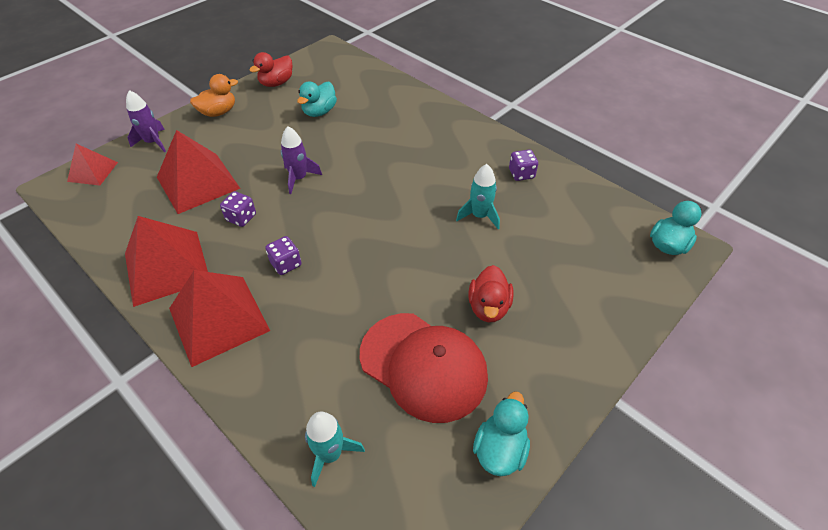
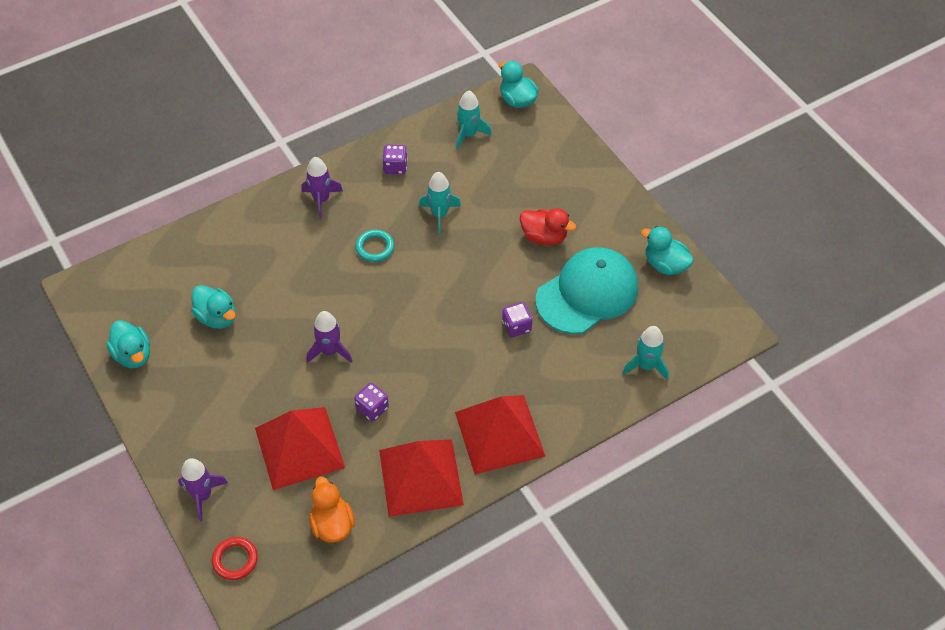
camera: 75 degrees left, 5 degrees up
red pyramid [67,144,118,186] -> red ring [212,537,258,580]
orange duck [190,74,238,117] -> orange duck moved to [309,477,355,543]
red duck [250,52,292,87] -> turquoise duck [106,320,150,368]
purple dice [265,236,301,275] -> purple dice moved to [502,302,532,337]
red cap [360,313,488,423] -> turquoise cap [536,247,638,334]
none -> purple rocket [301,157,343,219]
none -> turquoise ring [355,230,394,262]
none -> turquoise rocket [456,91,492,150]

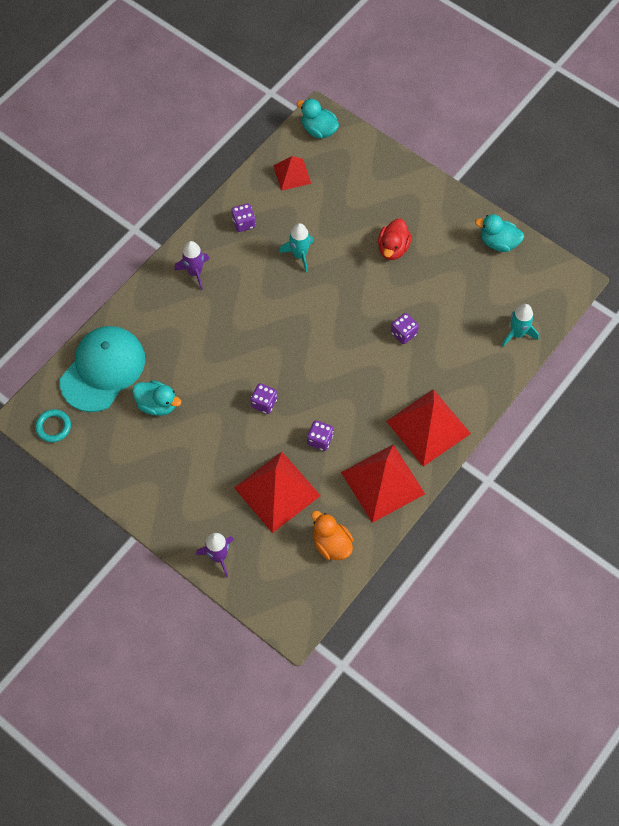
camera: 20 degrees left, 10 degrees up
turquoise duck [106,320,150,368] -> none
red ring [212,537,258,580] -> none
purple rocket [307,311,352,363] -> purple dice [250,383,277,414]
turquoise ring [355,230,394,262] -> turquoise ring moved to [35,409,71,442]
turquoise rocket [456,91,492,150] -> red pyramid [274,156,311,191]
red duck [520,208,577,245] -> red duck turned 105 degrees clockwise [378,218,412,260]
turquoise cap [536,247,638,334] -> turquoise cap moved to [60,326,145,412]

